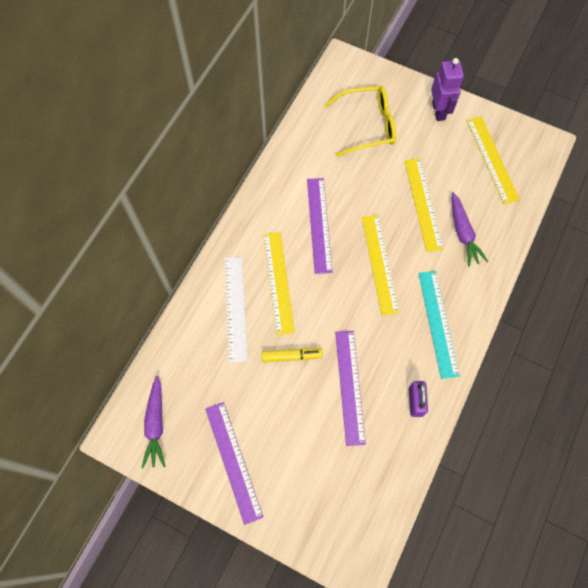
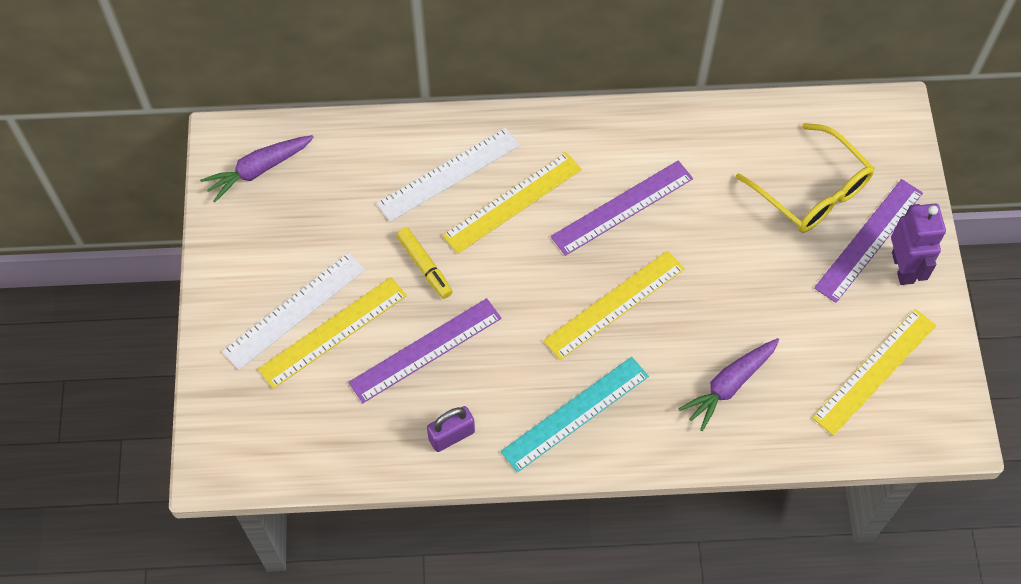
camera: 60 degrees right, 5 degrees down
purple ruler [205,402,263,525] -> purple ruler moved to [814,179,923,303]
yellow ruler [405,158,444,252] -> yellow ruler moved to [258,277,407,389]
purple robot [431,58,464,121] -> purple robot turned 60 degrees counterclockwise [891,203,946,285]
none -> white ruler [222,252,365,370]

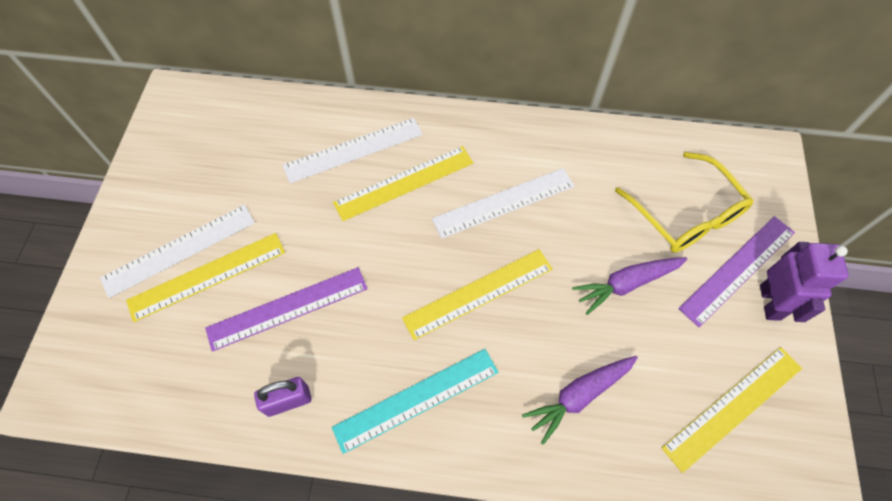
camera: 10 degrees right, 0 degrees up
purple carrot [200,135,314,202] -> purple carrot moved to [572,257,687,315]
yellow marker [397,228,453,299] -> none
purple ruler [551,161,693,256] -> white ruler [432,168,575,239]

